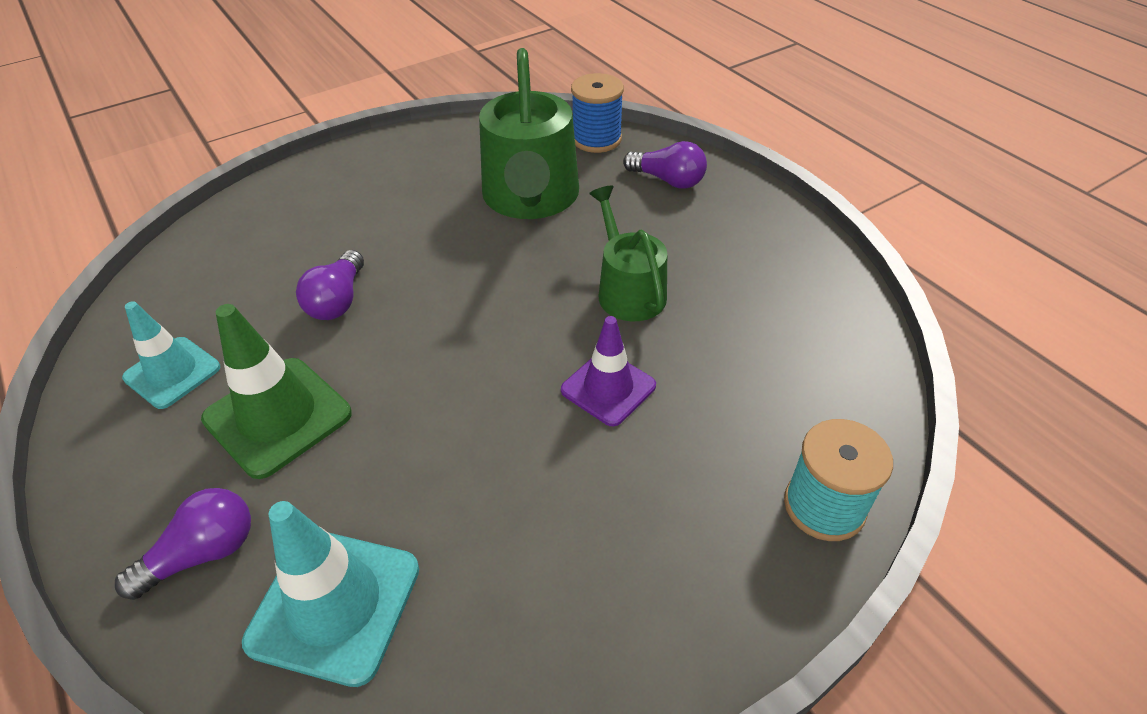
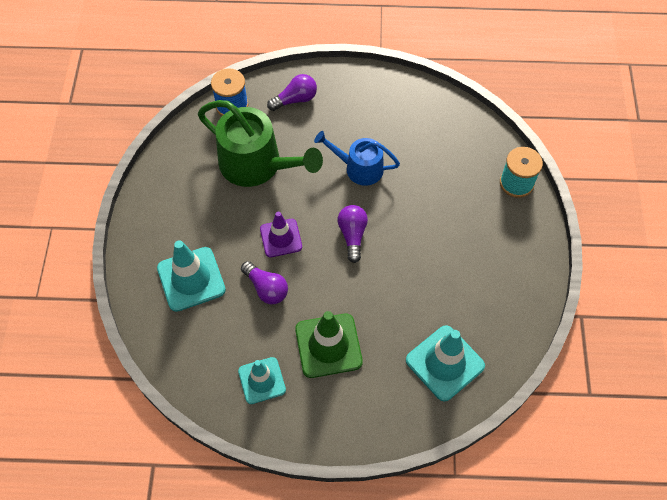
camera: 55 degrees left, 15 degrees up
purple light bulb [115,488,251,600] -> purple light bulb moved to [338,205,368,263]
purple traffic cone [561,316,656,427] -> purple traffic cone moved to [260,212,302,257]
green watering can [589,186,667,321] -> blue watering can [314,131,400,186]
none -> turquoise traffic cone [157,240,226,312]

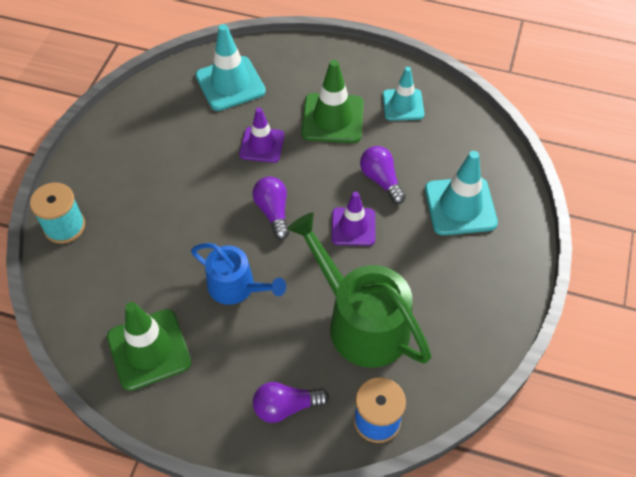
camera: 165 degrees left, 5 degrees down
purple light bulb [338,205,368,263] -> purple light bulb turned 150 degrees clockwise [252,176,289,240]
none -> green traffic cone [107,302,192,391]
none -> purple traffic cone [239,108,284,163]

